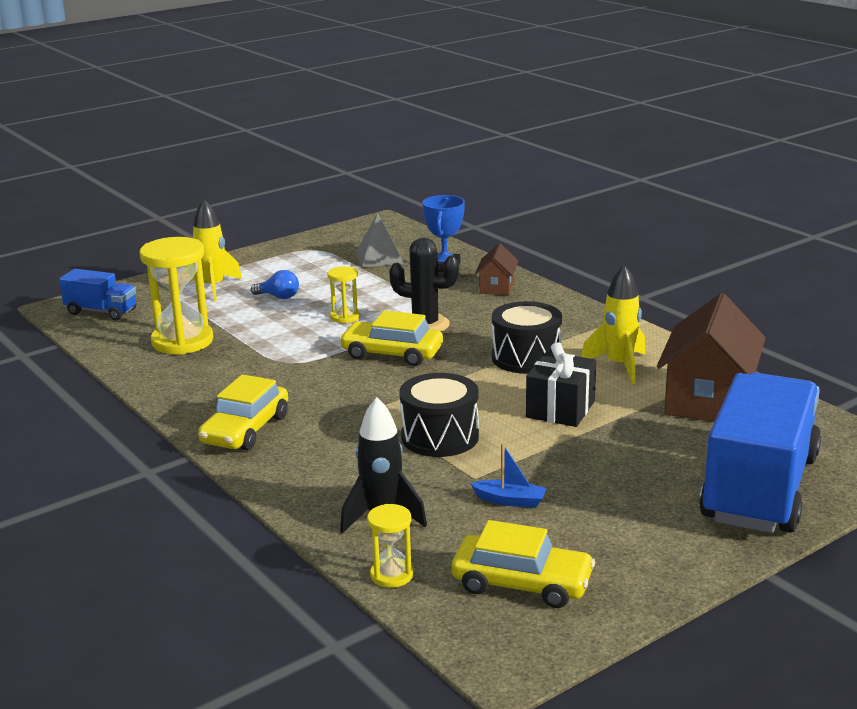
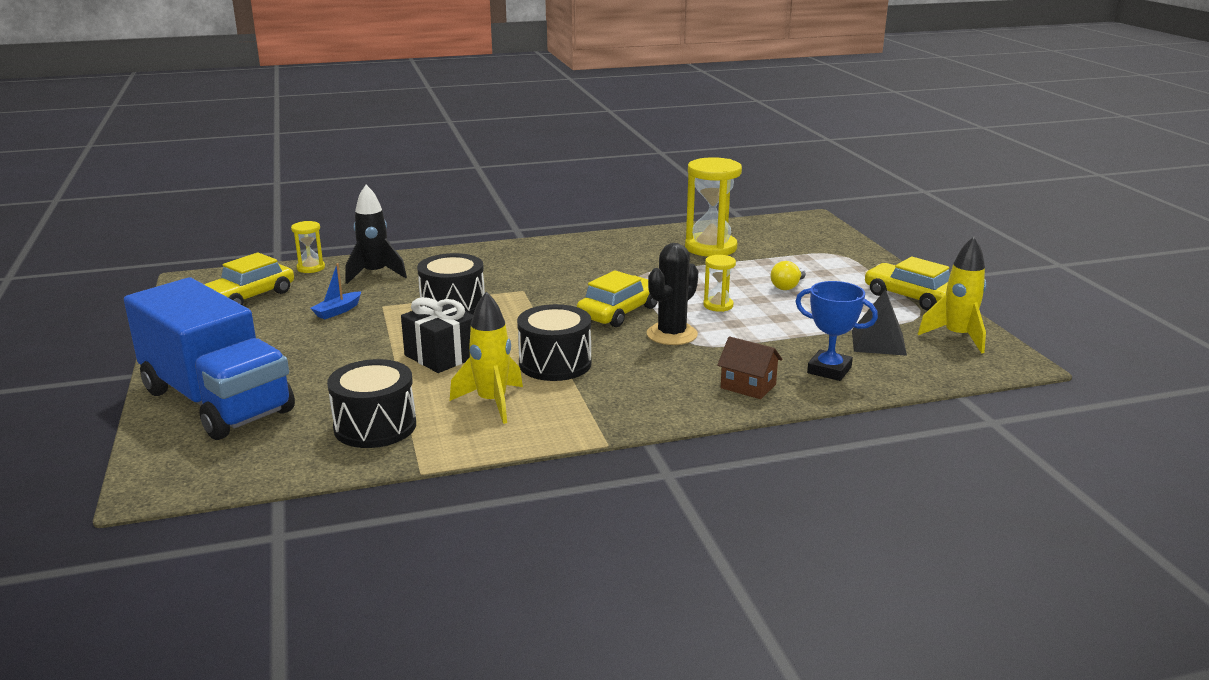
camera: 110 degrees right, 0 degrees up
blue truck [59,269,137,321] -> none
yellow rocket [189,199,242,301] -> yellow rocket moved to [918,237,986,354]
yellow car [198,374,288,451] -> yellow car moved to [864,257,950,311]
blue light bulb [251,270,299,299] -> yellow light bulb [770,261,806,290]
grey pyramid [356,213,404,267] -> black pyramid [852,289,907,356]
brown house [657,293,766,422] -> black drum [327,359,416,448]

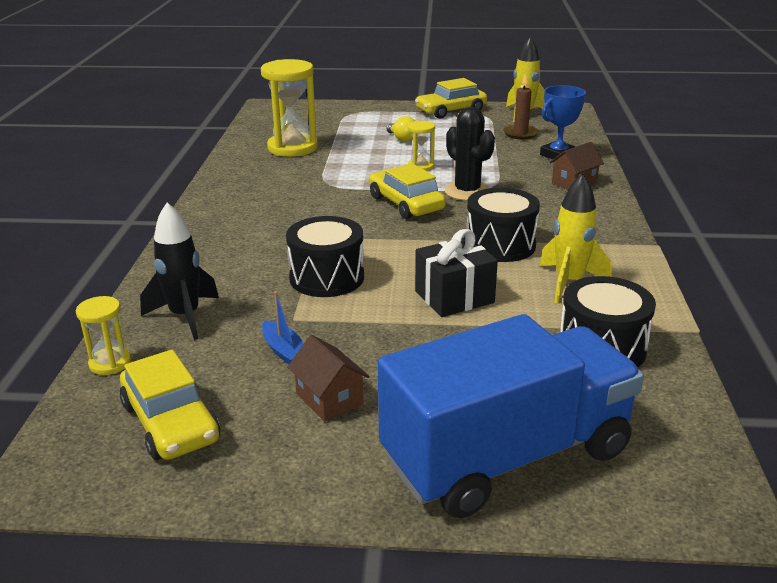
camera: 70 degrees left, 5 degrees up
black pyramid [852,289,907,356] -> brown candle [503,73,539,139]
none -> brown house [287,335,370,422]

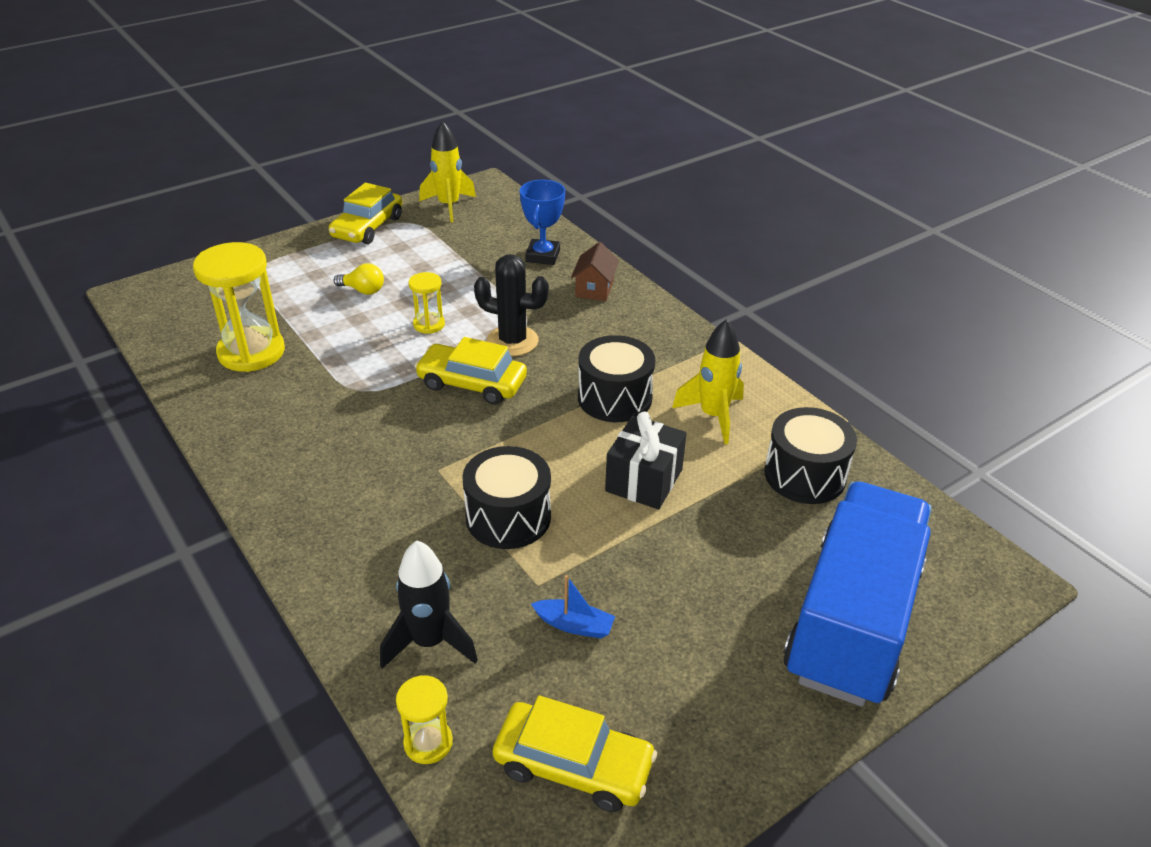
camera: 40 degrees left, 10 degrees up
brown house [287,335,370,422] -> none
brown candle [503,73,539,139] -> none

